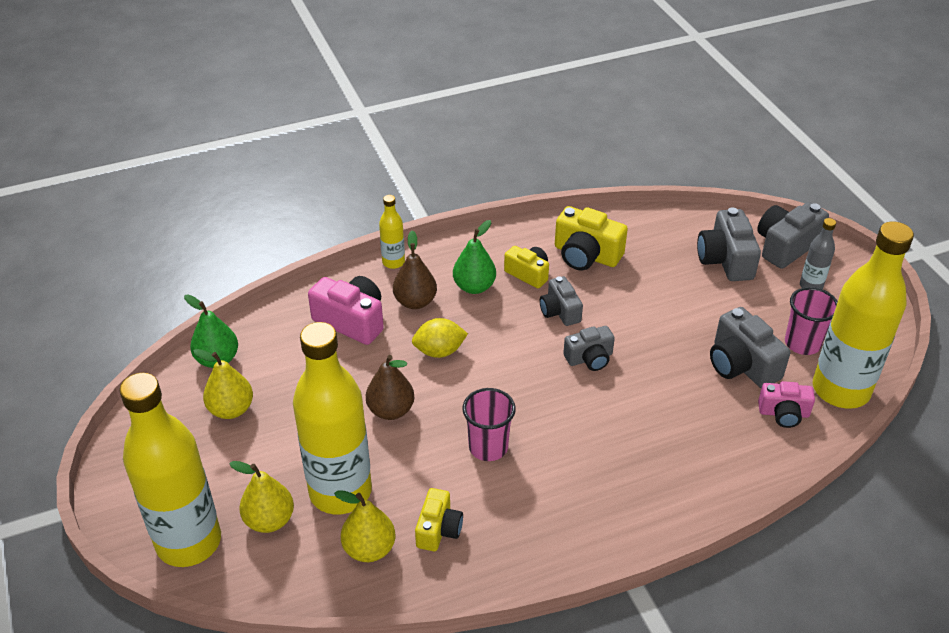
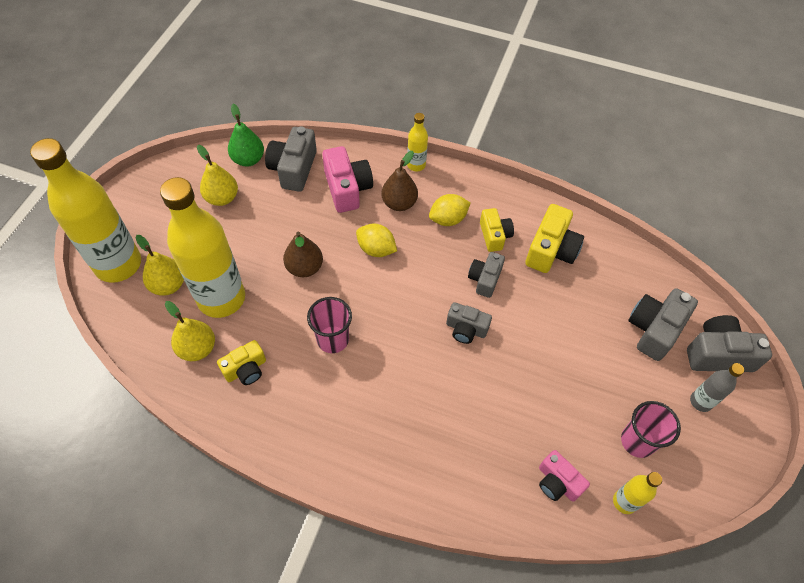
camera: 40 degrees right, 15 degrees up
green pear [453,220,496,294] -> yellow lemon [429,194,471,226]
yellow camera [555,206,628,270] -> yellow camera turned 135 degrees counterclockwise [525,204,584,273]
grey camera [710,307,790,388] -> grey camera moved to [265,127,317,192]
yellow bottle [813,221,914,409] -> yellow bottle [613,472,662,514], size x0.44

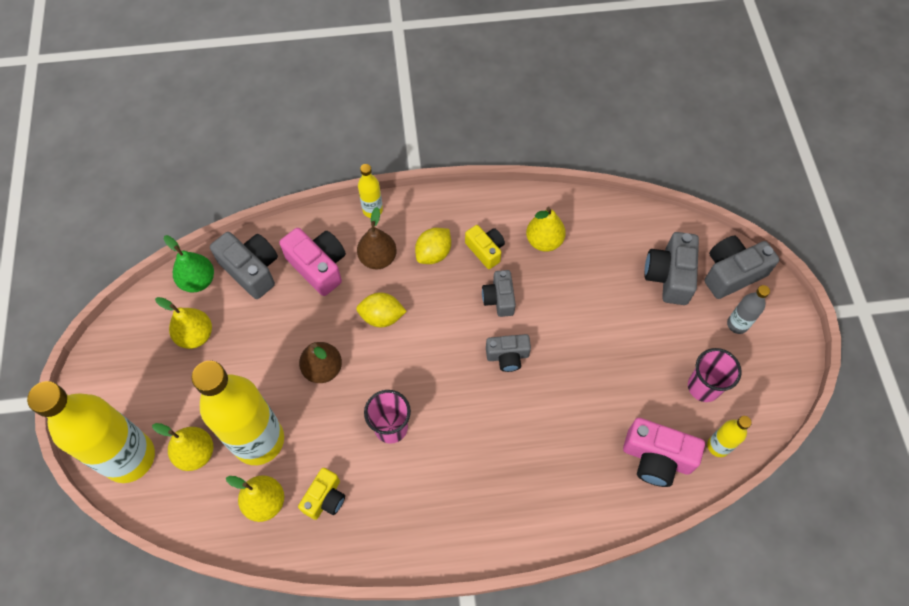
camera: 25 degrees left, 5 degrees up
grey camera [265,127,317,192] -> grey camera turned 150 degrees clockwise [210,232,278,299]
yellow camera [525,204,584,273] -> yellow pear [526,207,566,252]
pink camera [539,450,590,501] -> pink camera [623,418,705,487], size x1.56

